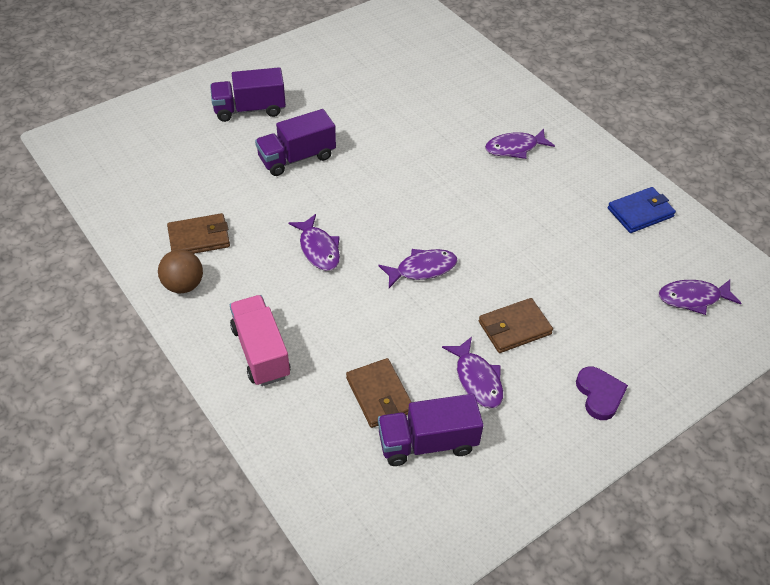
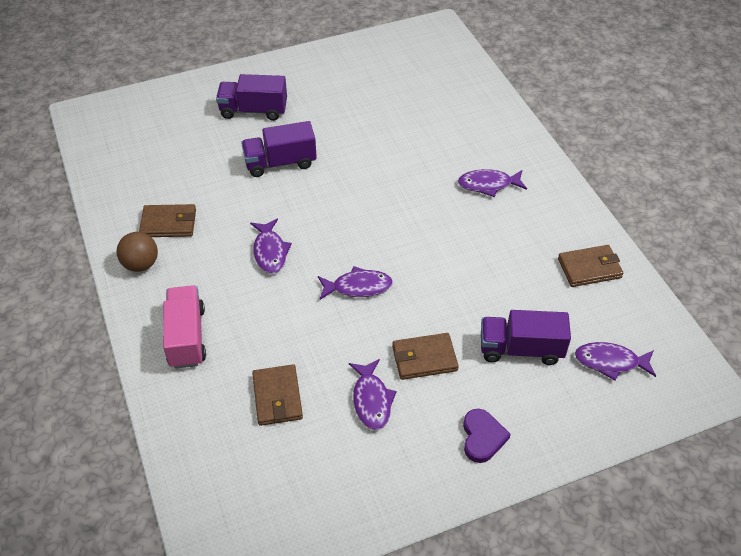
camera: 15 degrees right, 0 degrees up
purple truck [378,394,484,466] -> purple truck moved to [481,310,571,365]
blue wallet [608,187,676,233] -> brown wallet [558,245,624,287]

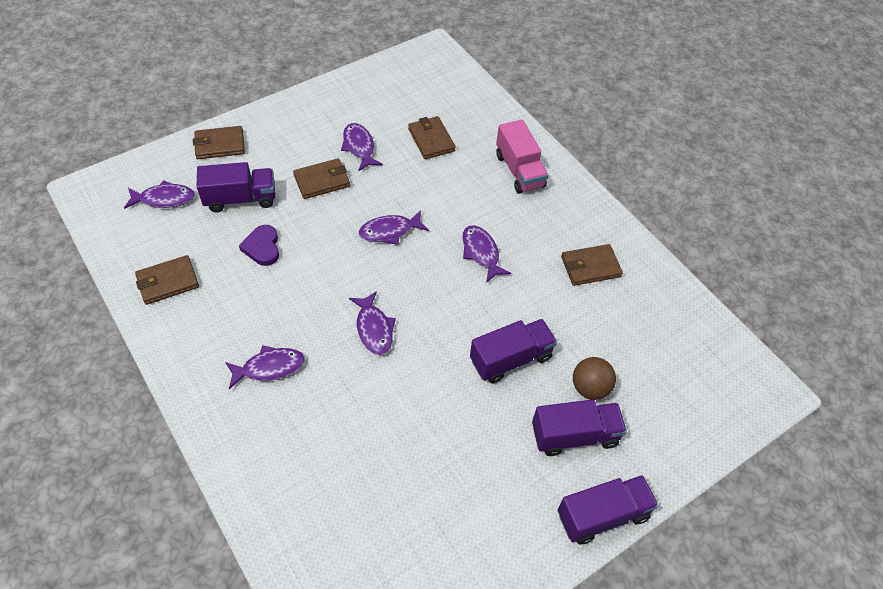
camera: 165 degrees right, 5 degrees up
brown ball [117,232,158,272] -> brown ball moved to [573,357,616,400]
purple heart [463,409,511,463] -> purple heart moved to [239,225,279,266]
none -> brown wallet [193,126,245,159]
none -> purple fish [349,291,396,355]
none -> purple truck [558,475,659,545]

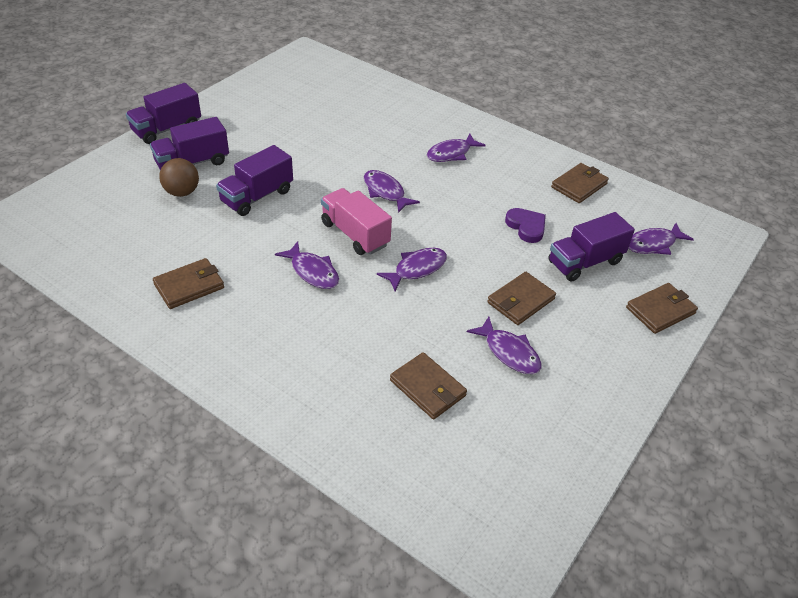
camera: 160 degrees right, 10 degrees down
pink truck [496,120,549,194] -> pink truck moved to [321,188,392,255]

